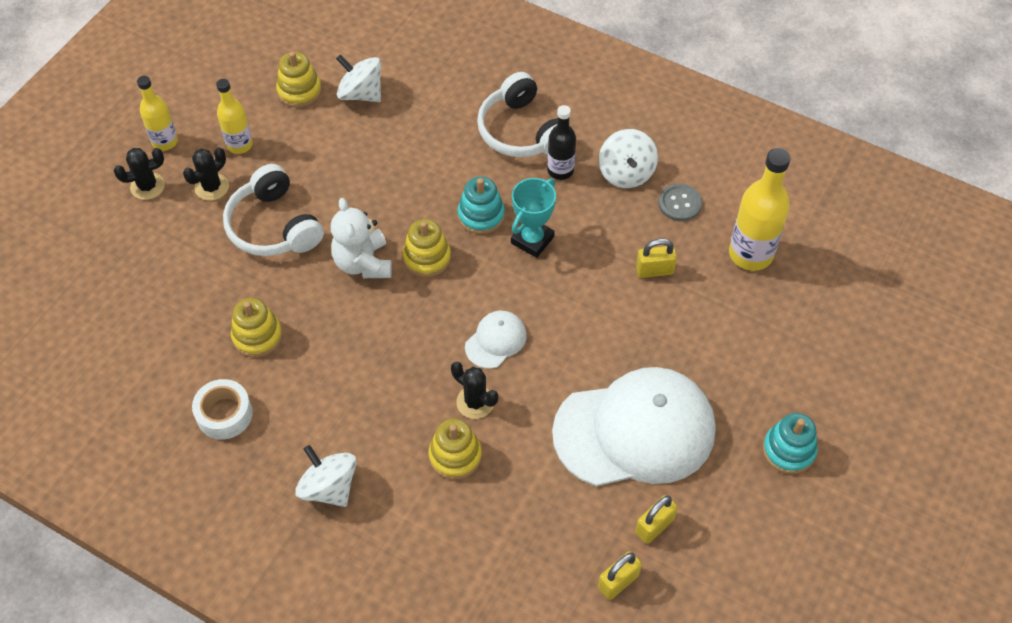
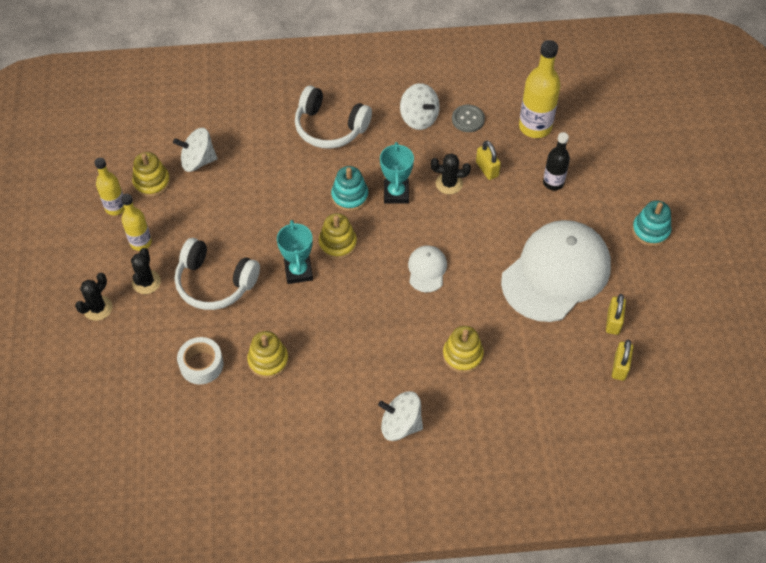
camera: 35 degrees left, 0 degrees up
yellow bottle [137,76,178,151] -> yellow bottle moved to [94,158,125,215]
white tape [192,379,253,440] -> white tape moved to [177,337,224,384]
white teddy bear [331,198,392,278] -> turquoise trophy [277,220,313,284]
black cactus [451,362,498,419] -> black cactus moved to [431,153,471,194]
black bottle [547,105,576,180] -> black bottle moved to [543,132,570,190]
yellow padlock [636,238,677,278] -> yellow padlock turned 75 degrees counterclockwise [476,141,501,180]

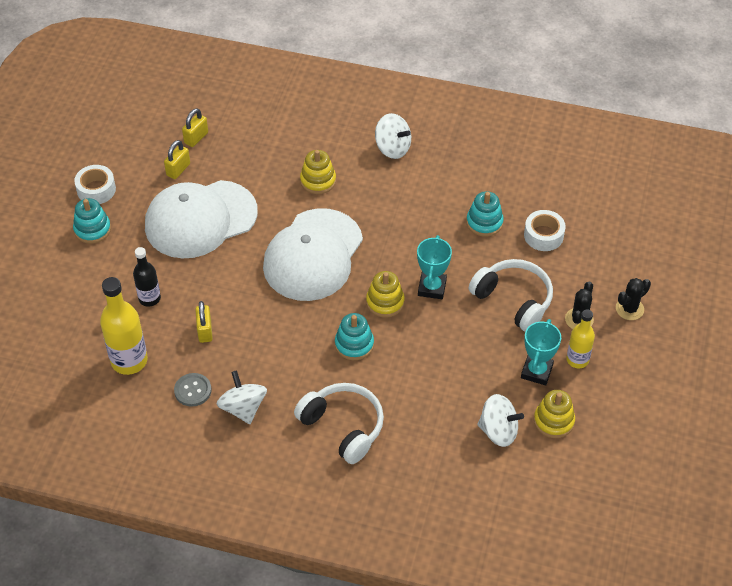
camera: 160 degrees left, 5 degrees down
yellow bottle [94,158,125,215] -> none
yellow stacking toy [247,331,289,378] -> turquoise stacking toy [466,191,504,237]
turquoise trophy [380,142,414,204] -> turquoise trophy moved to [521,319,561,385]
white cap [408,245,447,292] -> white cap [263,208,363,301], size x2.31
black cactus [431,153,471,194] -> none
none -> white tape [74,165,116,204]

